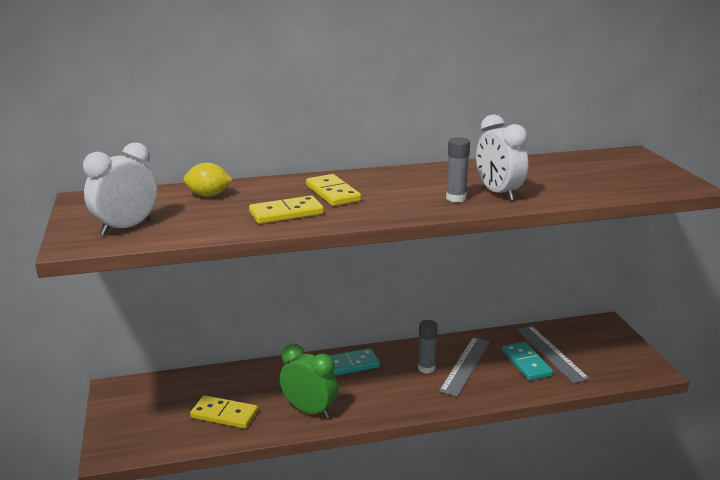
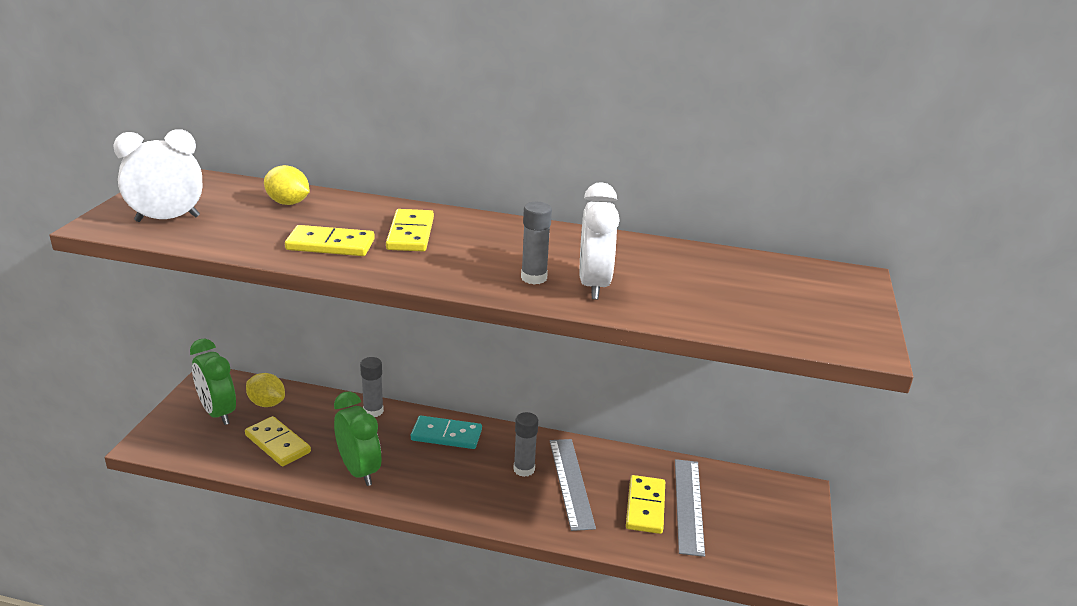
camera: 25 degrees right, 5 degrees up
grey ruler [439,337,490,397] -> grey ruler turned 60 degrees counterclockwise [550,439,596,531]
turquoise domino [502,342,553,381] -> yellow domino [626,475,665,534]
none -> green clock [190,339,236,425]
none -> yellow lemon [246,373,285,407]
none -> grey glue stick [360,357,384,417]

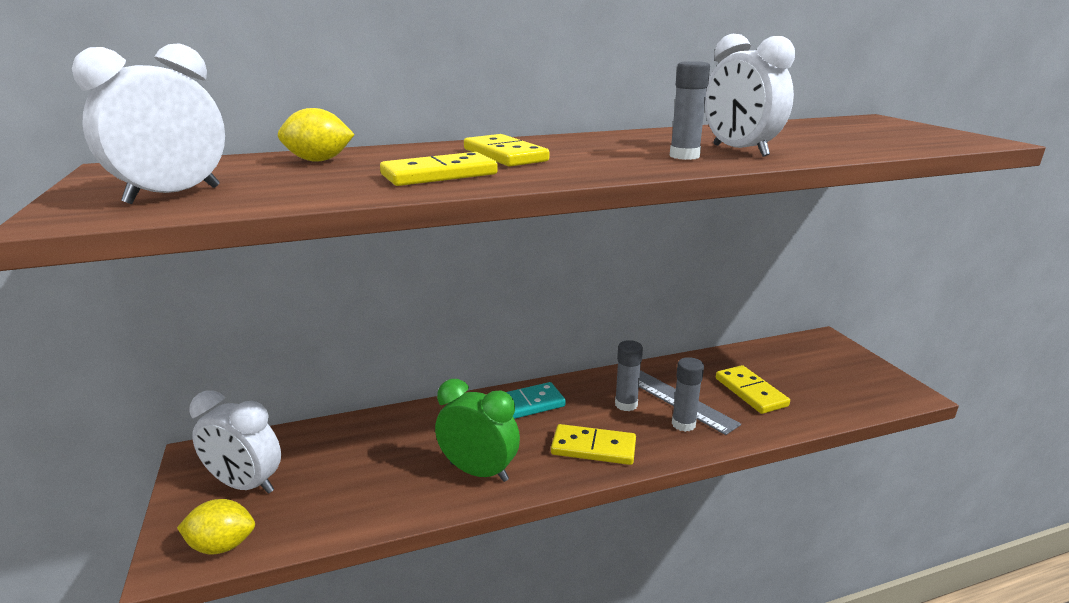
camera: 30 degrees left, 5 degrees down
green clock [190,339,236,425] -> white clock [189,390,281,494]
yellow domino [245,416,311,466] -> yellow domino moved to [551,424,636,465]
yellow lemon [246,373,285,407] -> yellow lemon moved to [177,499,255,555]
grey glue stick [360,357,384,417] -> grey glue stick moved to [672,357,704,432]
grey ruler [675,459,705,557] -> none

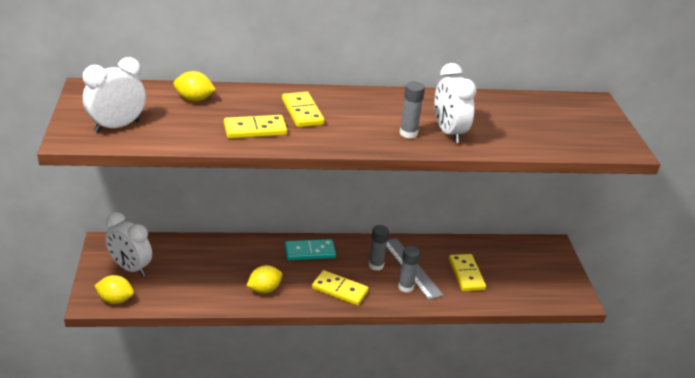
camera: 10 degrees right, 10 degrees up
green clock [435,379,520,482] -> yellow lemon [246,265,283,293]

